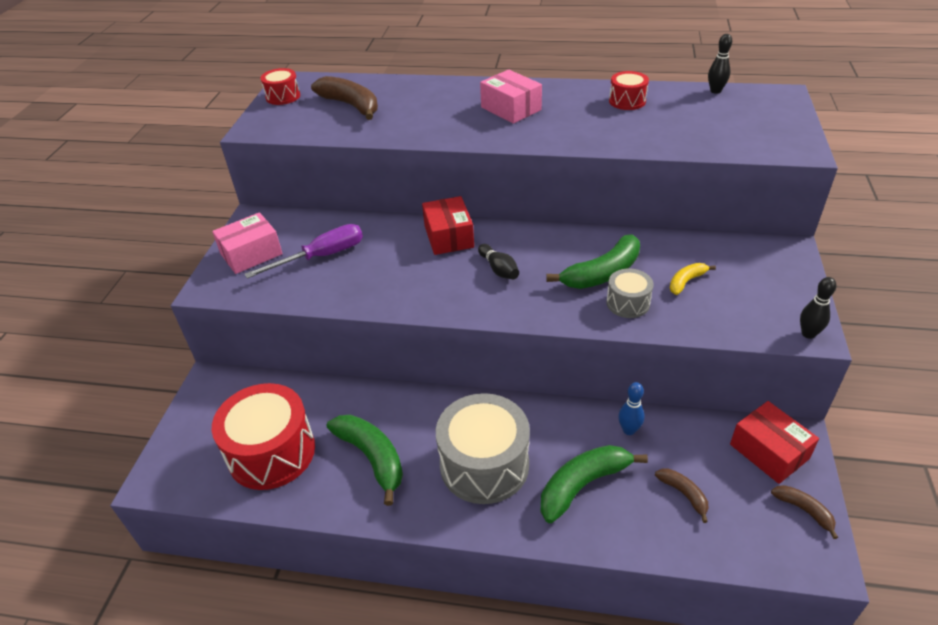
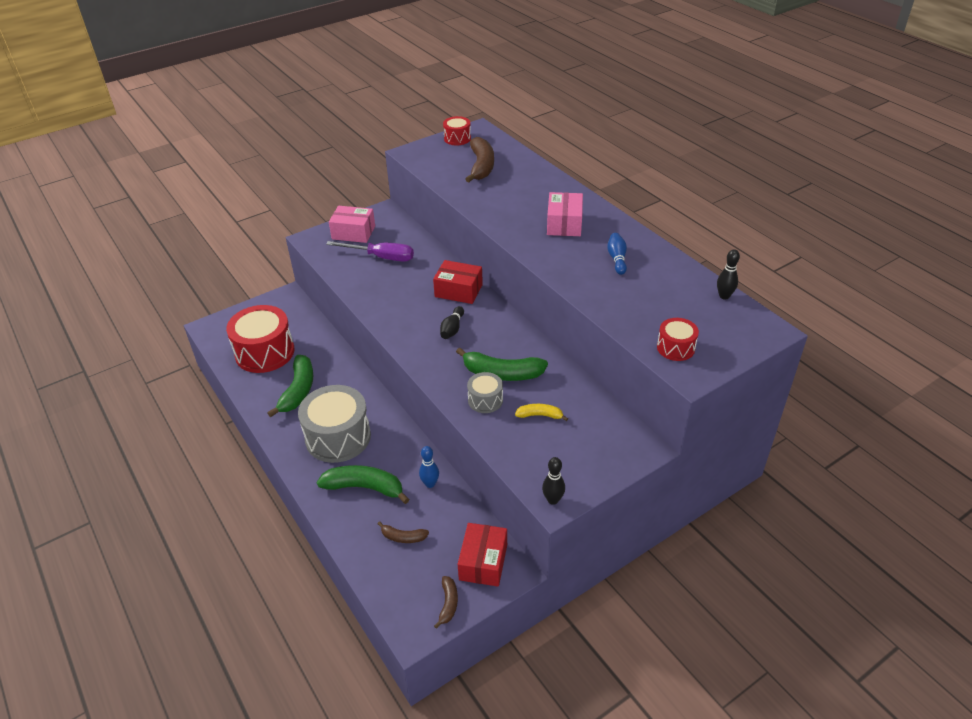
camera: 45 degrees right, 0 degrees up
red box [422,196,474,255] -> red box turned 75 degrees clockwise [433,260,483,304]
red drum [609,71,649,110] -> red drum moved to [657,318,699,361]
brown banana [655,468,709,523] -> brown banana turned 90 degrees clockwise [378,521,429,543]
none -> blue bowling pin [607,233,627,275]

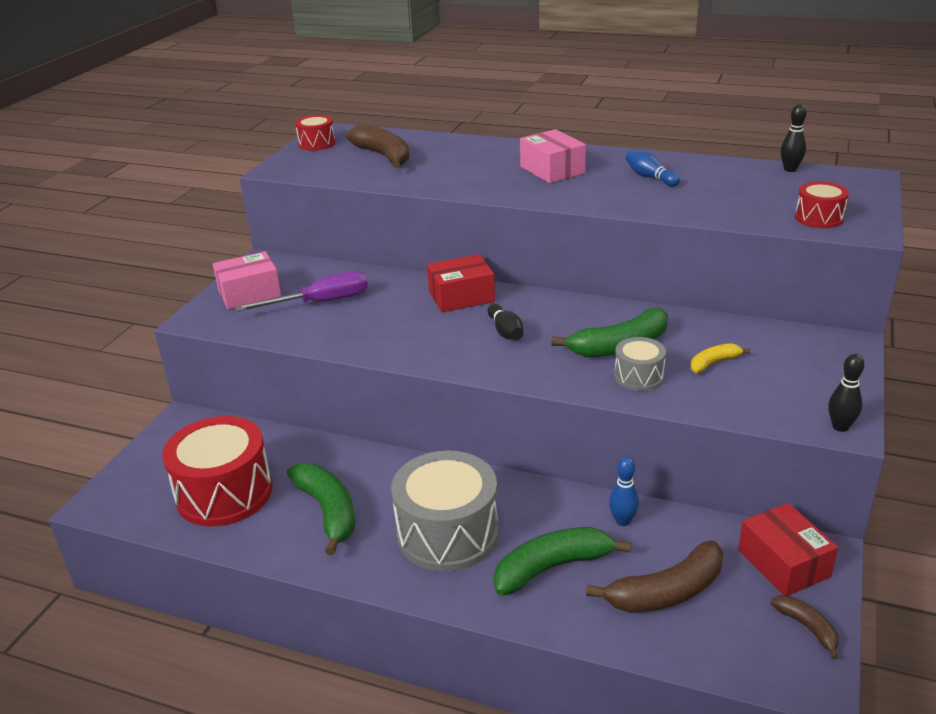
camera: 35 degrees left, 10 degrees down
brown banana [378,521,429,543] -> brown banana [586,541,723,613], size x1.88

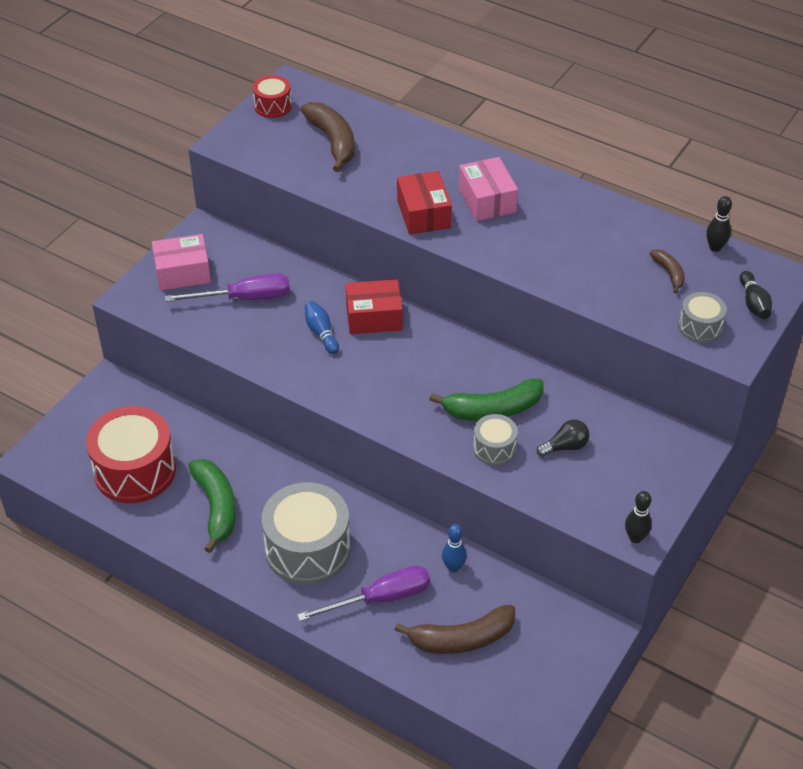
camera: 10 degrees right, 15 degrees up
black bowling pin [488,304,523,340] -> black bowling pin moved to [740,271,772,319]
green banana [494,527,632,596] -> purple screwdriver [297,566,430,621]
blue bowling pin [626,150,680,187] -> blue bowling pin moved to [305,301,339,354]
yellow banana [691,343,751,373] -> black light bulb [537,420,590,457]
red box [738,503,838,596] -> red box moved to [397,171,452,234]
brown banana [771,596,839,660] -> brown banana moved to [650,249,685,293]
red drum [795,181,849,228] -> grey drum [678,292,727,343]

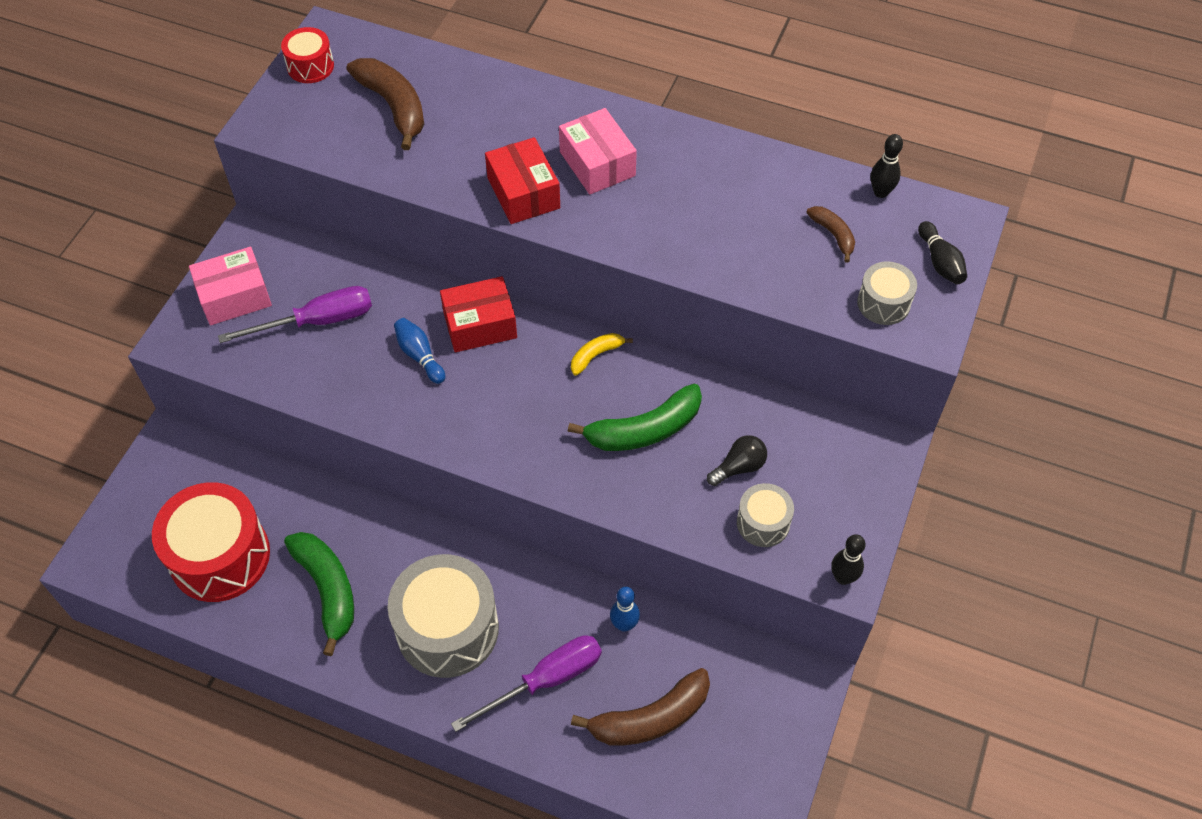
camera: 10 degrees left, 10 degrees up
grey drum [473,414,518,465] -> grey drum moved to [737,483,794,547]
none -> yellow banana [571,333,633,376]

